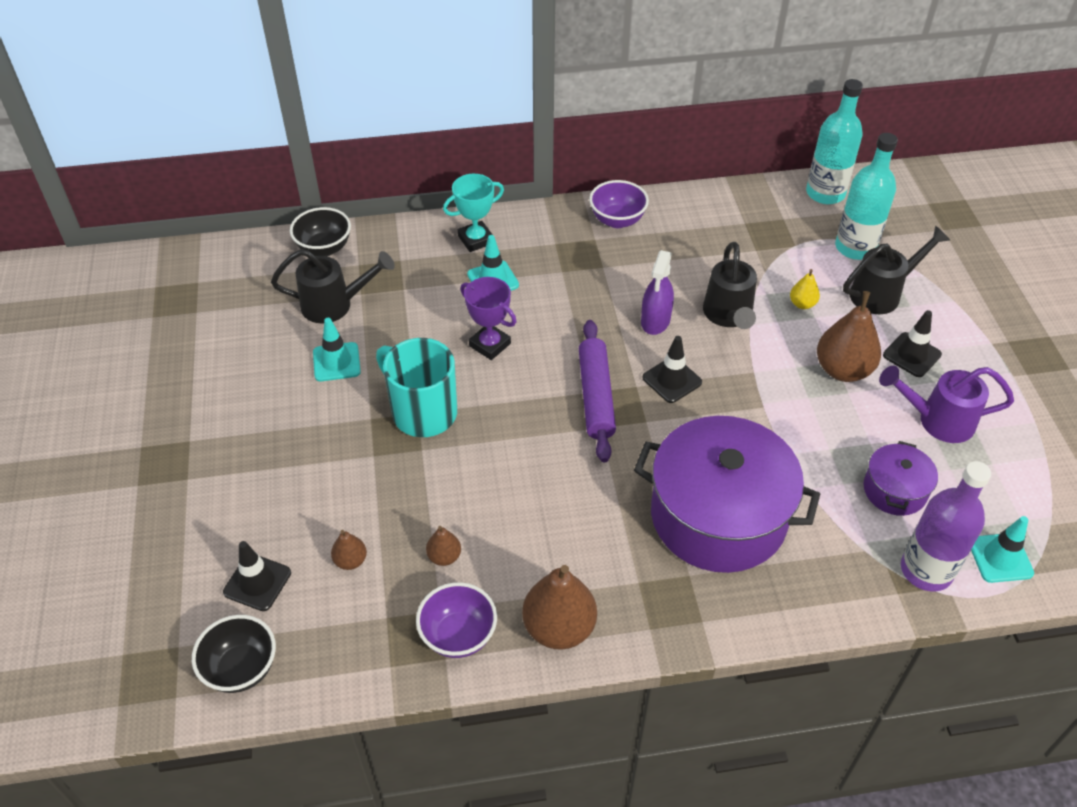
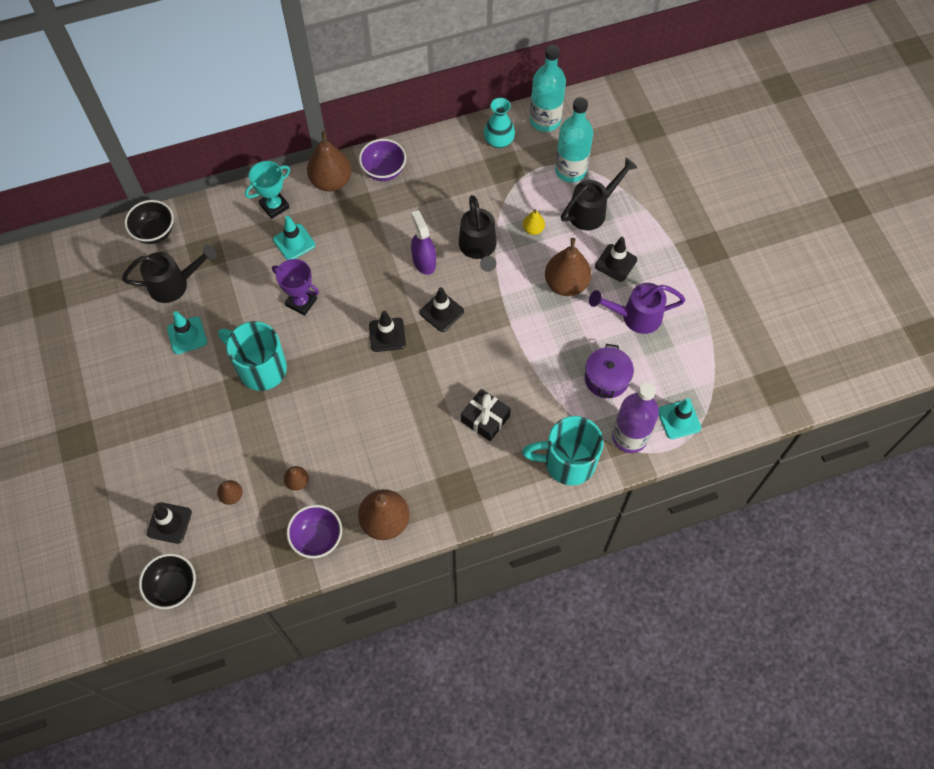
camera: 10 degrees left, 15 degrees up
purple rolling pin [579,320,616,463] -> black traffic cone [369,311,406,352]
purple pot [634,416,820,573] -> black gift [461,389,511,441]
purple spray bottle [641,250,674,335] -> purple spray bottle turned 150 degrees clockwise [411,210,436,275]
none -> brown pear [307,131,352,192]
none -> turquoise vase [484,98,515,148]
none -> turquoise mug [522,416,604,486]

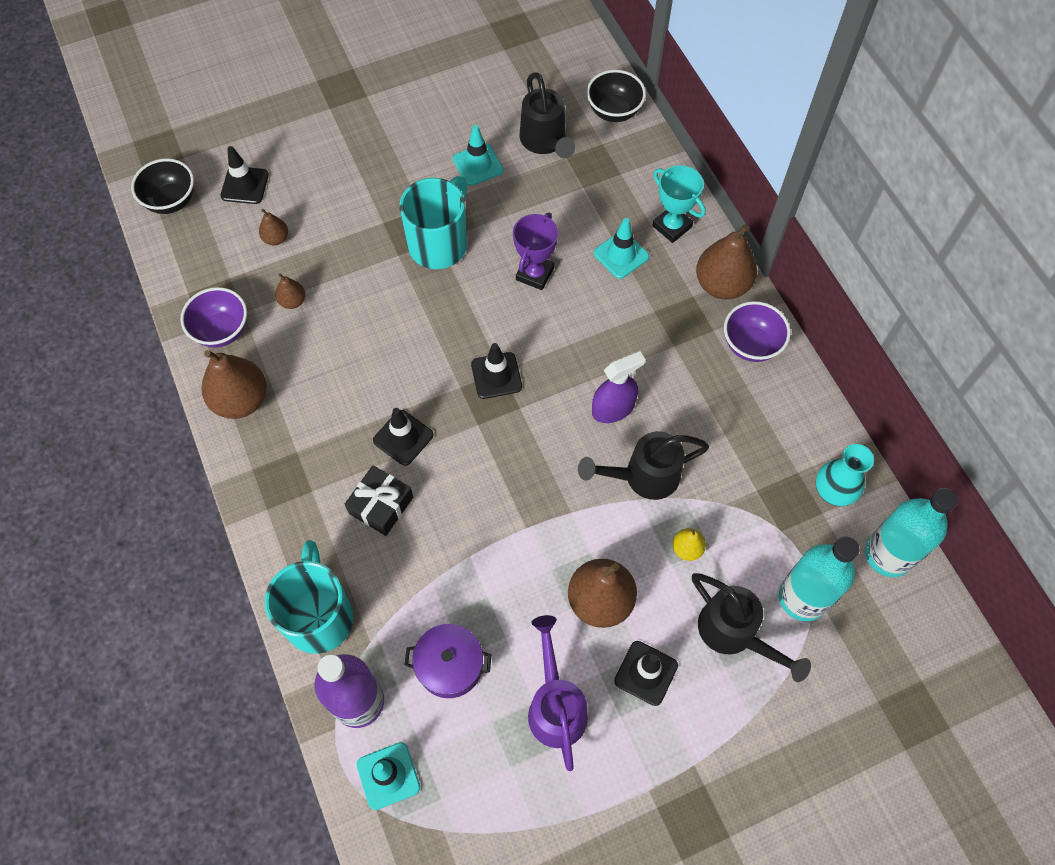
camera: 85 degrees right, 0 degrees up
black traffic cone [420,287,464,332] -> black traffic cone moved to [373,408,434,466]

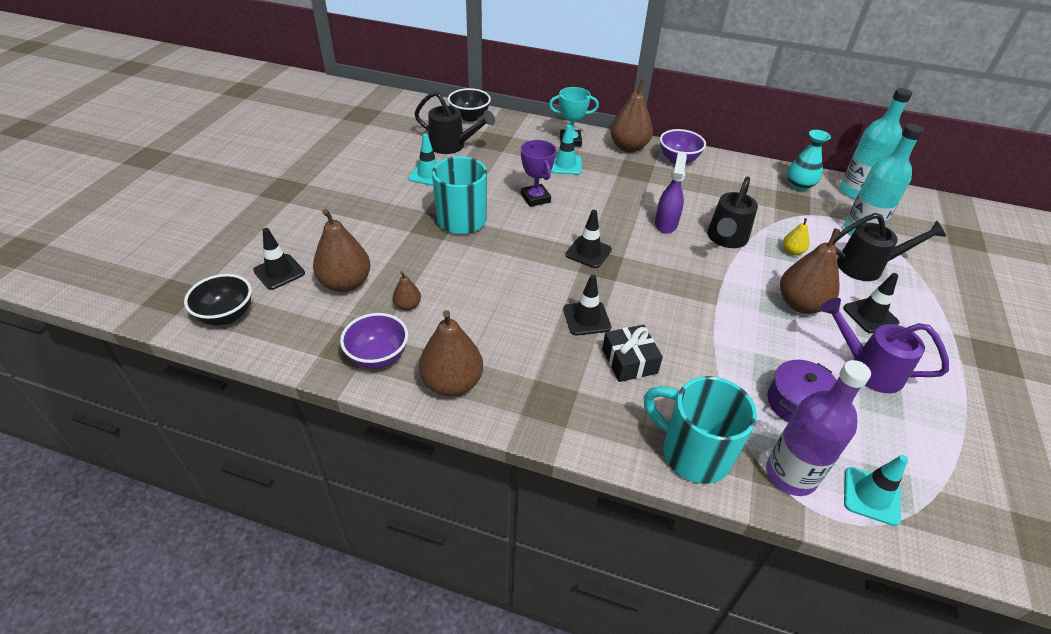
camera: 50 degrees left, 20 degrees down
brown pear [259,209,288,245] -> brown pear [313,209,371,292], size x2.02

